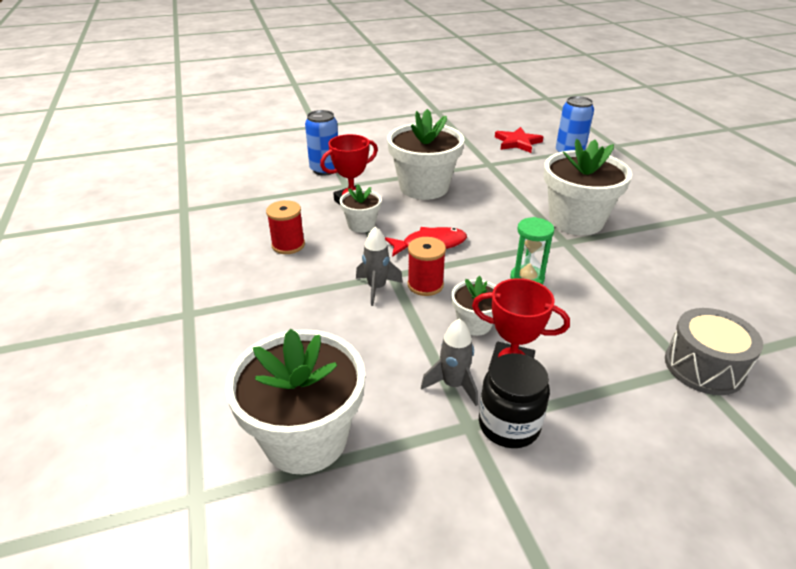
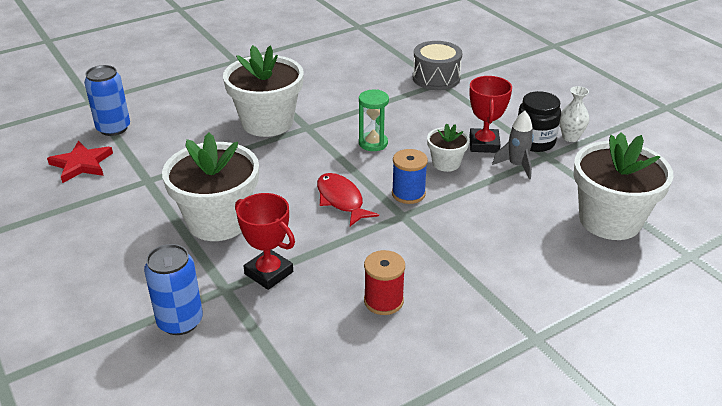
camera: 105 degrees left, 0 degrees up
white flower pot [340,184,381,233] -> none
grey rocket [356,226,403,306] -> none
red spool [408,237,446,296] -> blue spool [392,149,428,204]
none -> white vase [560,86,589,142]

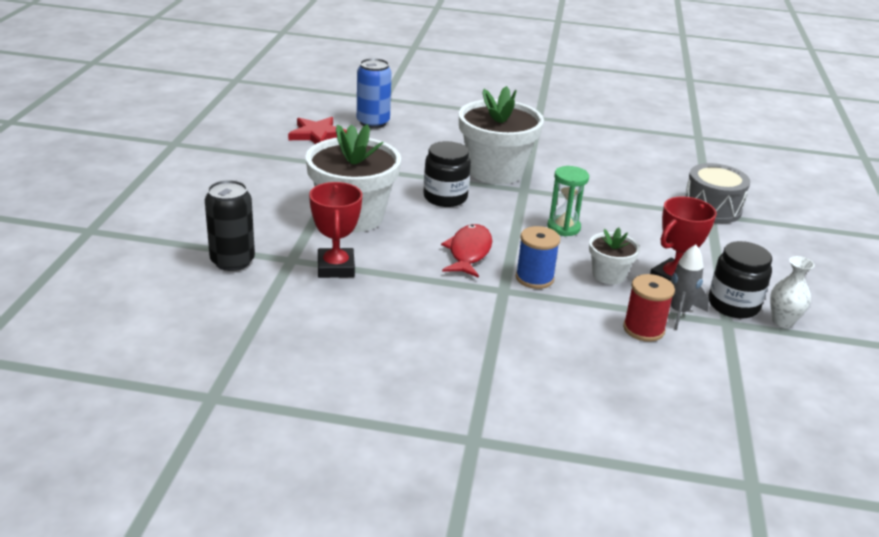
camera: 40 degrees right, 5 degrees down
blue can [144,244,203,335] -> black can [205,180,255,271]
red spool [364,250,405,315] -> red spool moved to [623,274,675,342]
white flower pot [573,132,674,240] -> none
none -> black jar [423,141,471,207]

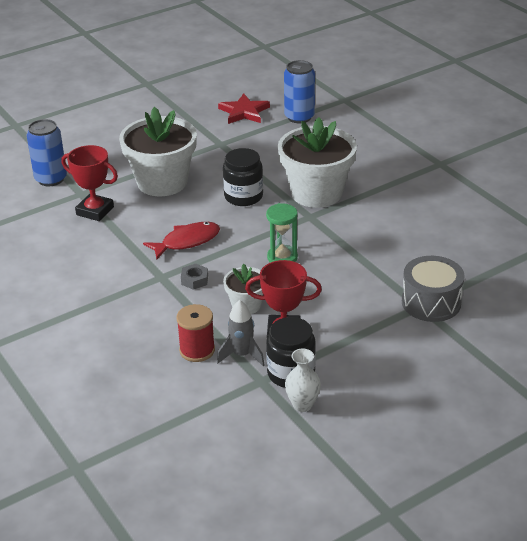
camera: 50 degrees right, 5 degrees up
black can [205,180,255,271] -> blue can [27,119,67,186]
red trophy [309,182,362,278] -> red trophy turned 75 degrees clockwise [62,145,118,221]
blue spool [516,226,560,289] -> grey nut [181,264,208,290]

